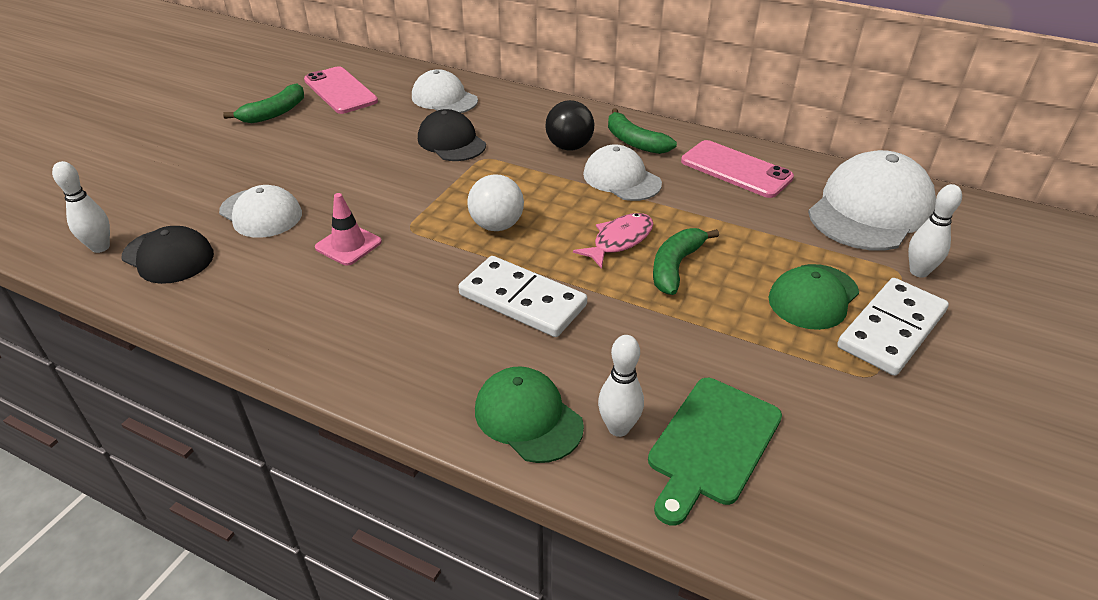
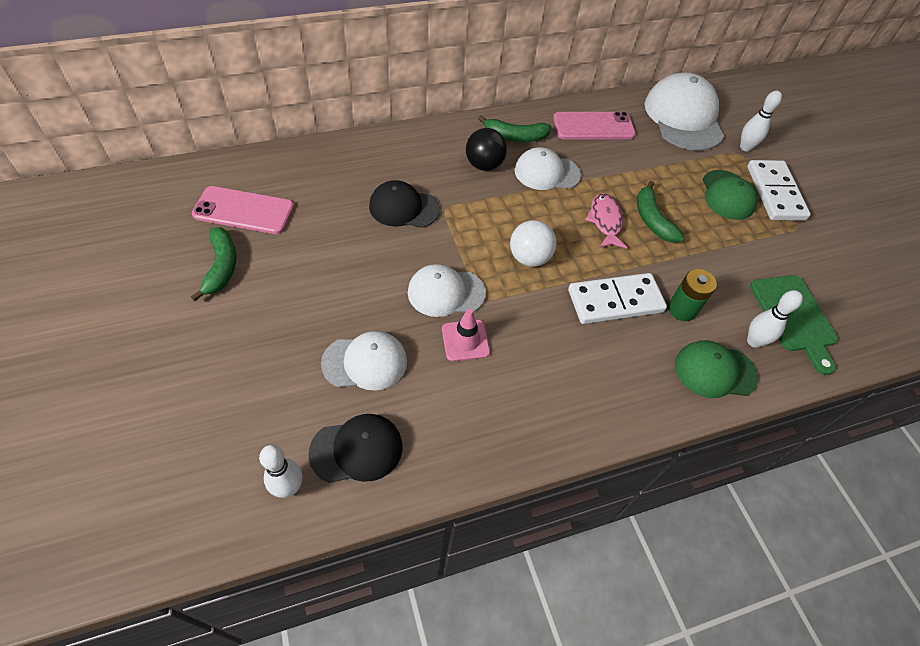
camera: 50 degrees left, 15 degrees up
white cap [412,69,478,113] -> white cap moved to [408,264,486,317]
none -> green battery [668,269,717,321]

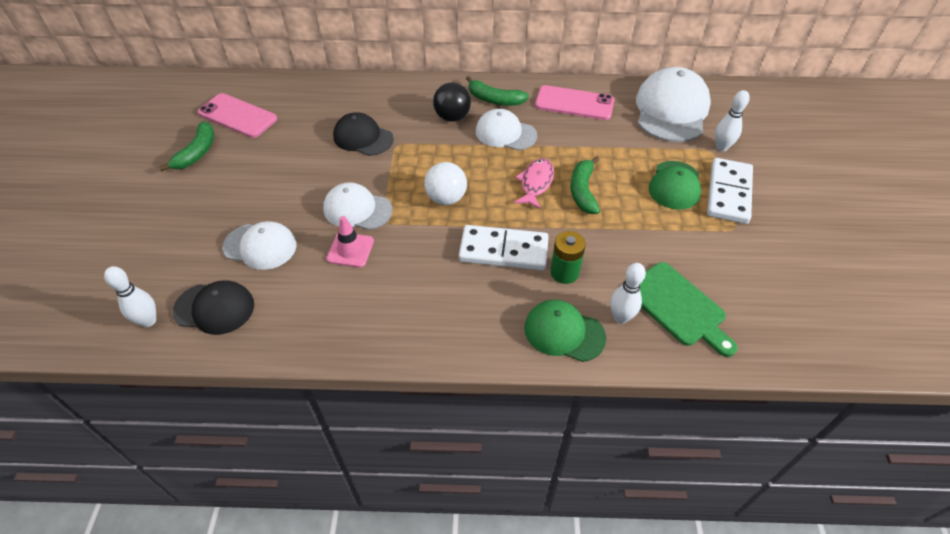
camera: 25 degrees right, 5 degrees down
green cutting board [750,275,838,375] -> green cutting board turned 45 degrees counterclockwise [640,262,738,357]

